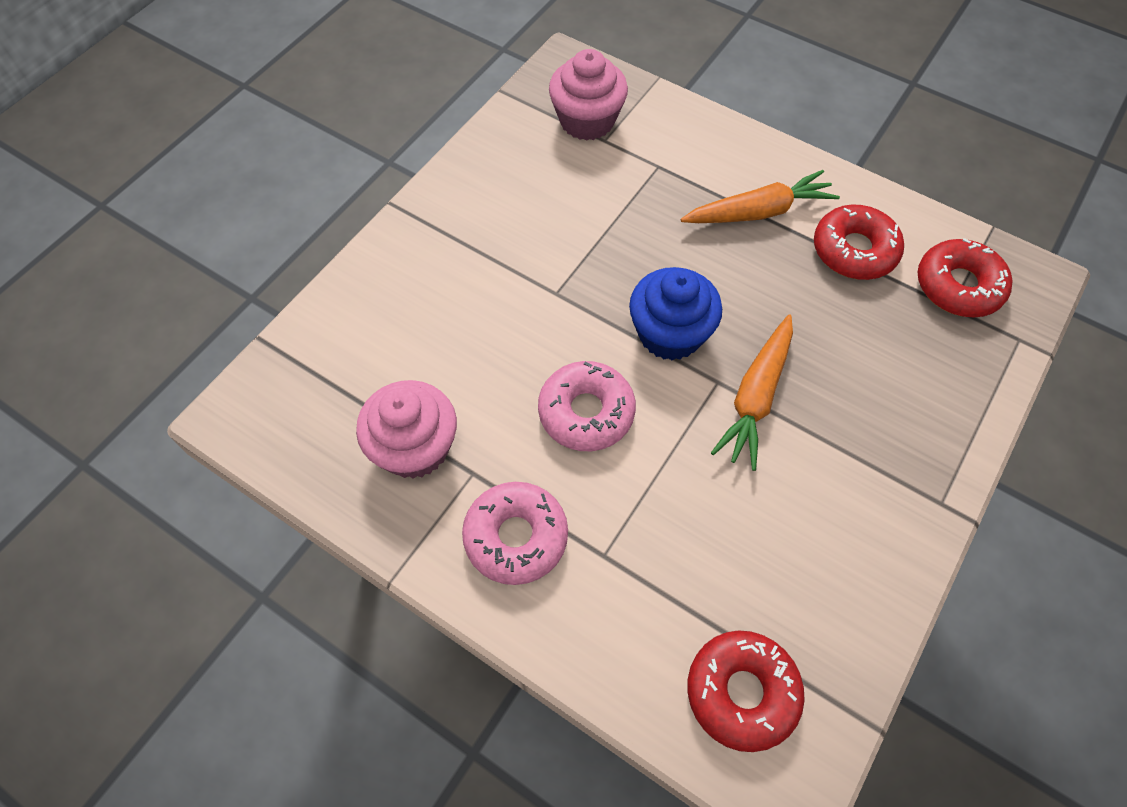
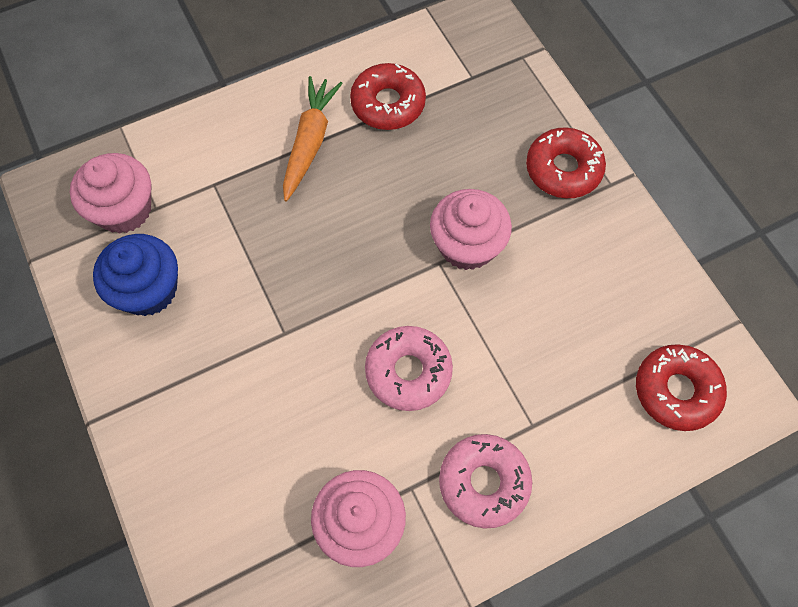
camera: 60 degrees left, 5 degrees up
blue cupcake [629,267,722,360] -> blue cupcake moved to [93,234,178,316]
orange carrot [711,314,793,471] -> pink cupcake [430,189,512,270]
red donut [918,238,1013,318] -> red donut moved to [526,127,606,198]

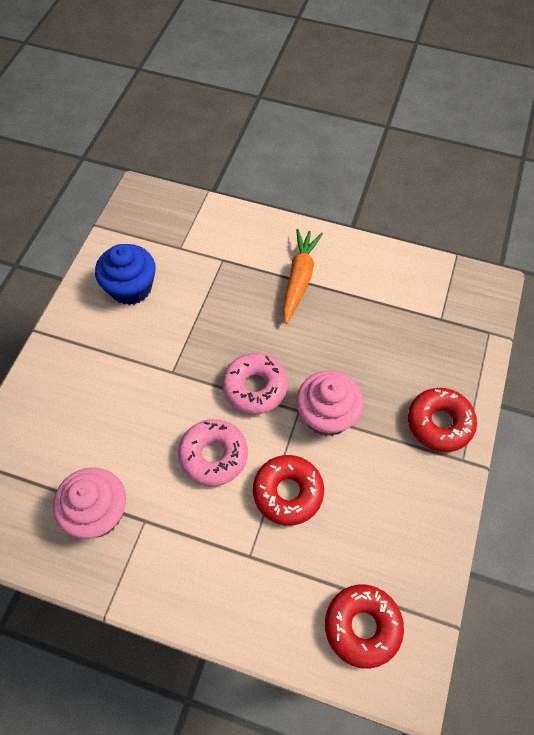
camera: 45 degrees right, 5 degrees down
pink cupcake [70,153,151,234] -> none
orange carrot [283,76,343,201] -> orange carrot turned 45 degrees counterclockwise [283,229,323,324]
red donut [350,63,426,130] -> red donut moved to [253,455,324,526]
pink donut [439,434,532,529] -> pink donut moved to [222,353,288,414]

